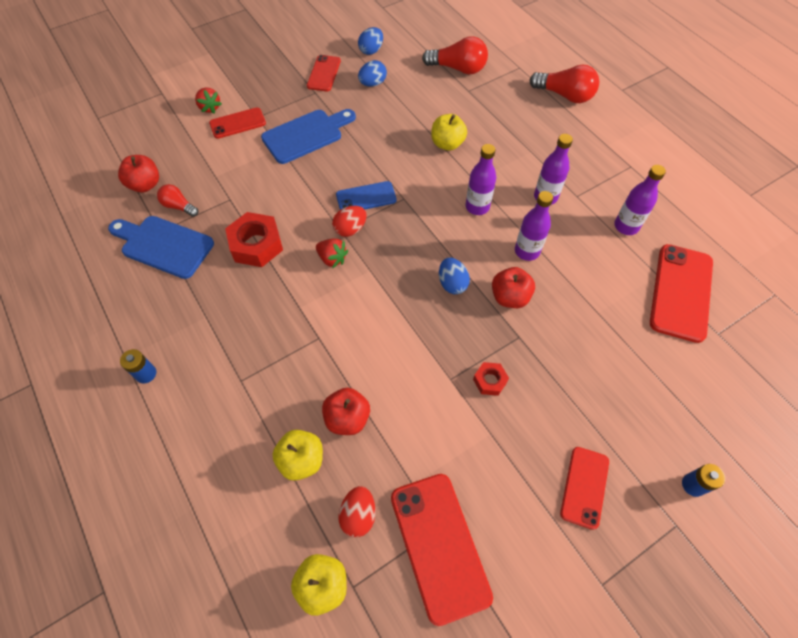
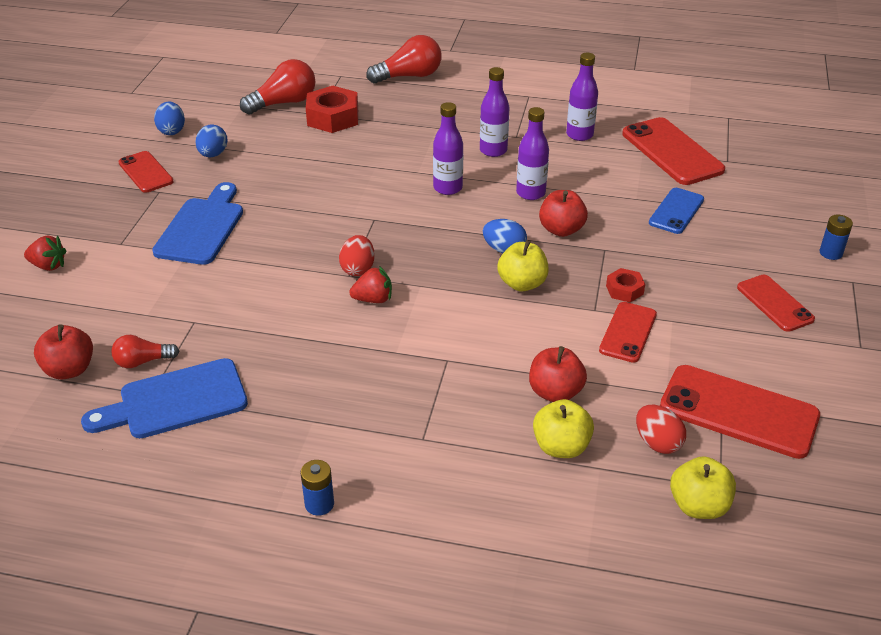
camera: 45 degrees left, 20 degrees down
red phone [209,107,266,139] -> red phone moved to [599,302,657,363]
red nut [225,212,283,267] -> red nut moved to [306,86,358,133]
blue phone [336,181,397,210] -> blue phone moved to [649,188,704,234]
yellow apple [431,114,467,151] -> yellow apple moved to [497,240,549,292]

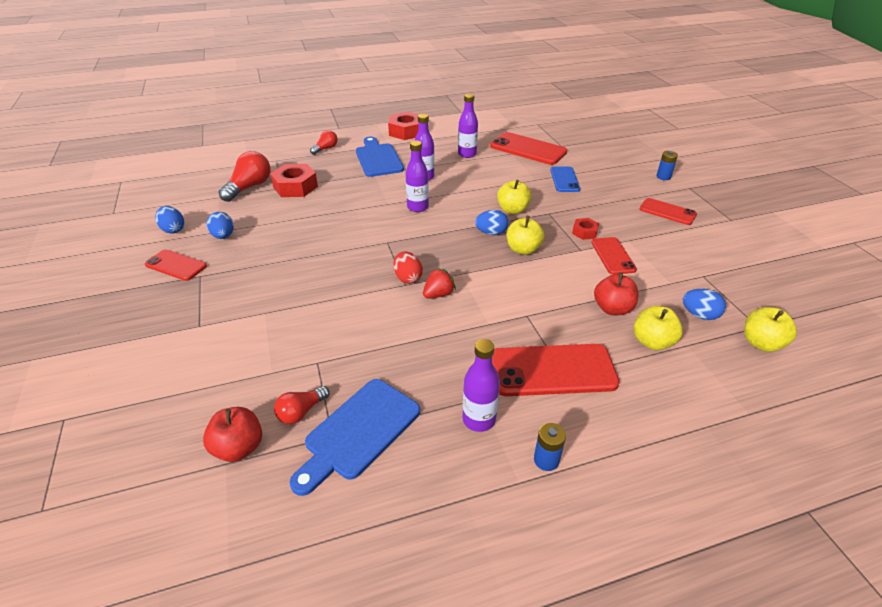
camera: 30 degrees left, 0 degrees up
red strawberry [24,236,67,271] -> none
blue cutting board [152,182,243,265] -> blue cutting board moved to [356,137,404,177]
red light bulb [366,35,441,84] -> red light bulb [310,130,338,155], size x0.58
purple bottle [516,107,549,200] -> purple bottle moved to [462,339,500,432]
red apple [539,190,588,237] -> yellow apple [497,180,531,214]
red egg [636,405,686,454] -> blue egg [683,289,726,320]
red phone [660,365,820,459] -> red phone moved to [492,344,620,396]
none -> red nut [388,112,419,140]

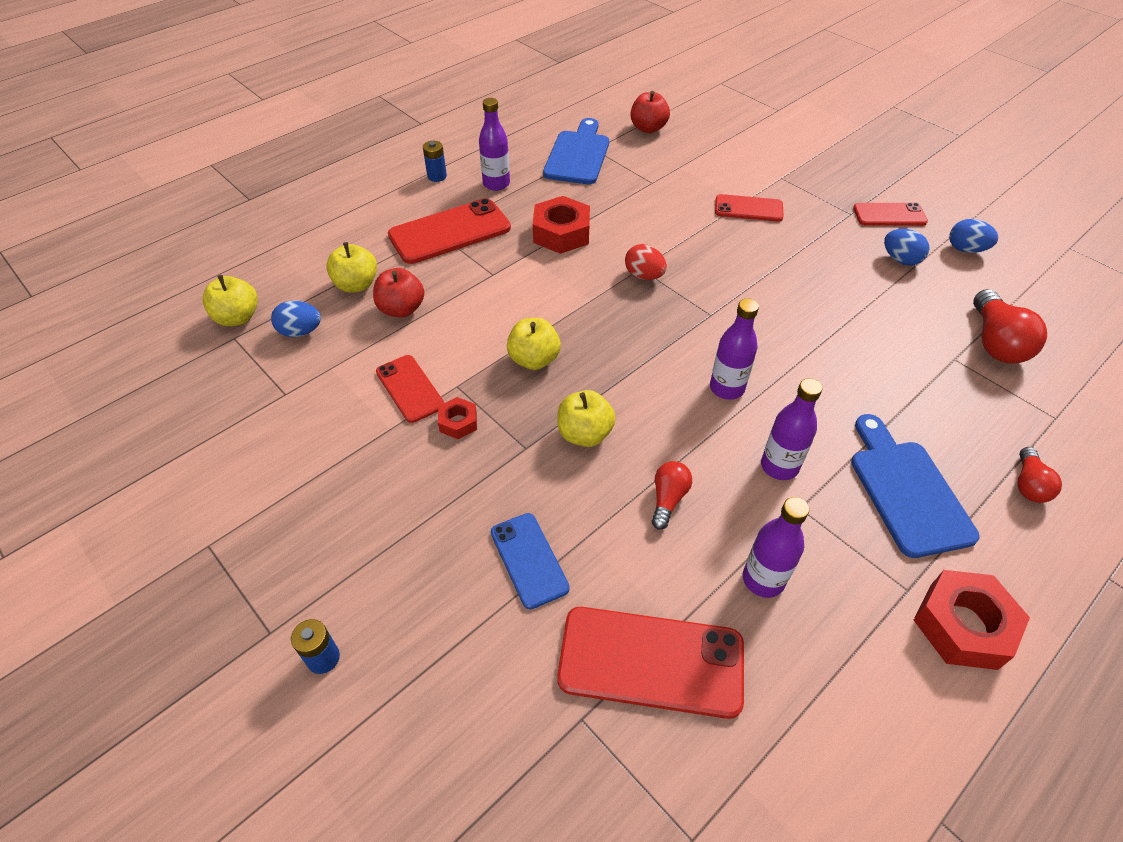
camera: 155 degrees right, 10 degrees up
red nut [270,164,318,197] -> red nut moved to [533,196,590,254]
red light bulb [274,386,330,424] -> red light bulb moved to [652,461,692,530]
blue cutting board [356,137,404,177] -> blue cutting board turned 150 degrees counterclockwise [851,414,980,558]
red strawberry [423,268,456,299] -> none
blue egg [475,210,509,235] -> none
red phone [640,198,697,225] -> red phone moved to [715,194,784,222]

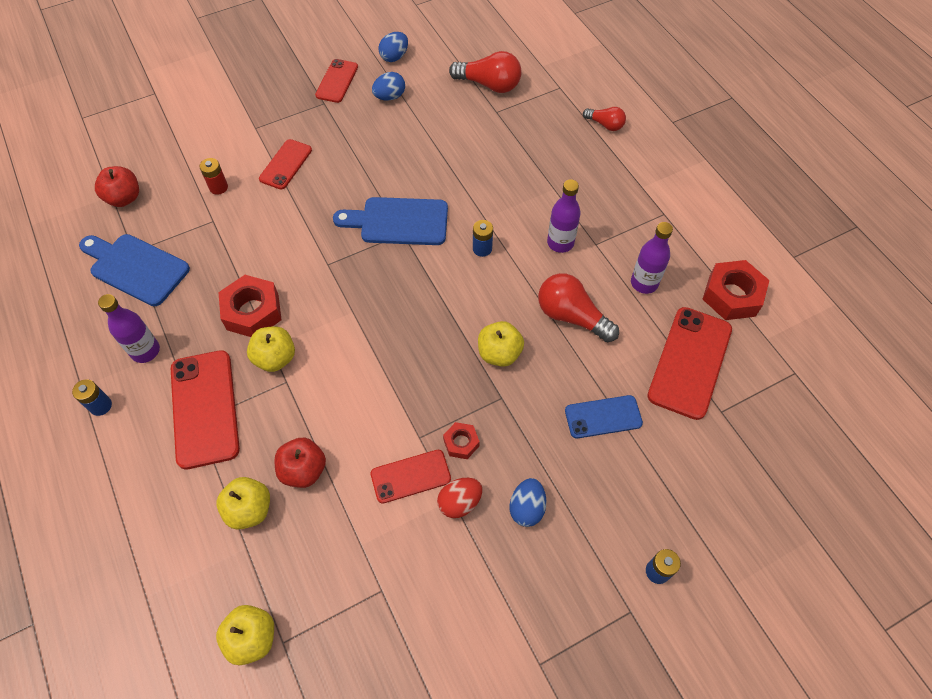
camera: 75 degrees left, 10 degrees up
blue egg [271,301,321,337] -> blue egg moved to [510,478,546,527]
yellow apple [507,318,561,370] -> yellow apple moved to [247,327,295,372]
red egg [625,244,667,280] -> red egg moved to [437,478,482,518]
red light bulb [652,461,692,530] -> red light bulb [538,273,619,342], size x1.72
purple bottle [710,298,759,400] -> blue battery [473,220,493,257]
blue cutting board [851,414,980,558] -> blue cutting board moved to [333,197,448,245]
red nut [914,570,1030,670] -> red nut moved to [703,260,770,320]
none -> red battery [199,158,228,195]

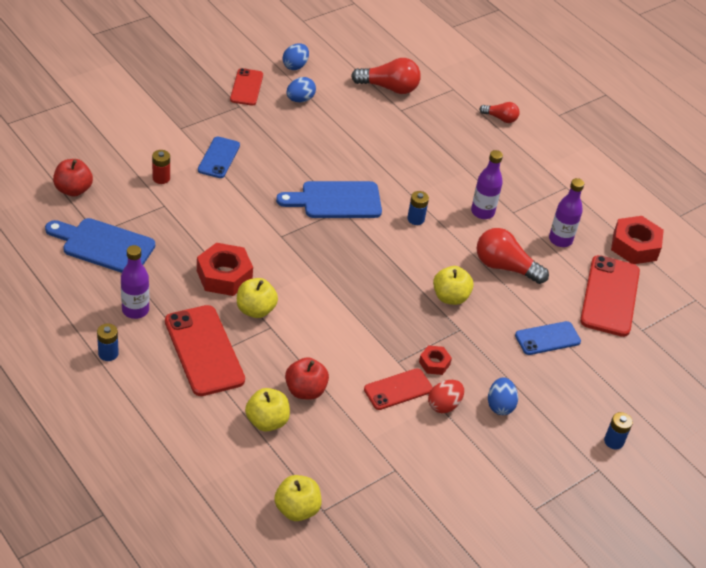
camera: 15 degrees left, 15 degrees down
red phone [259,139,312,189] -> blue phone [198,137,240,178]

